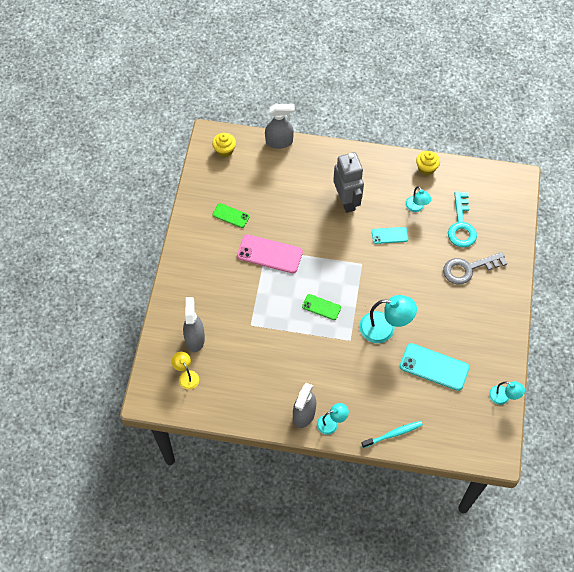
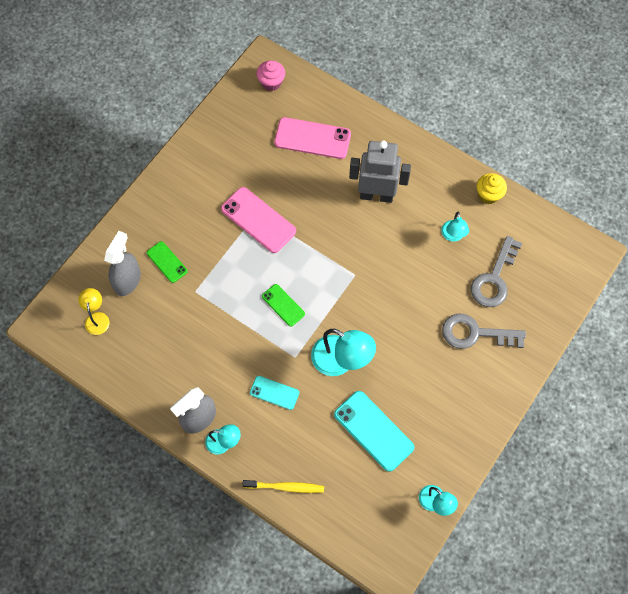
camera: 25 degrees right, 5 degrees up
yellow cupcake [212,133,236,157] -> pink cupcake [256,61,285,91]
green phone [213,203,250,228] -> green phone moved to [147,241,188,283]
grey spray bottle [265,104,295,149] -> none
grey robot [333,152,364,213] -> grey robot turned 90 degrees counterclockwise [349,141,411,203]
turquoise toothbrush [361,421,423,448] -> yellow toothbrush [243,480,324,493]
turquoise phone [372,227,408,244] -> turquoise phone moved to [250,376,299,410]
turquoise key [448,191,477,247] -> grey key [471,236,522,307]
none -> pink phone [274,117,351,159]

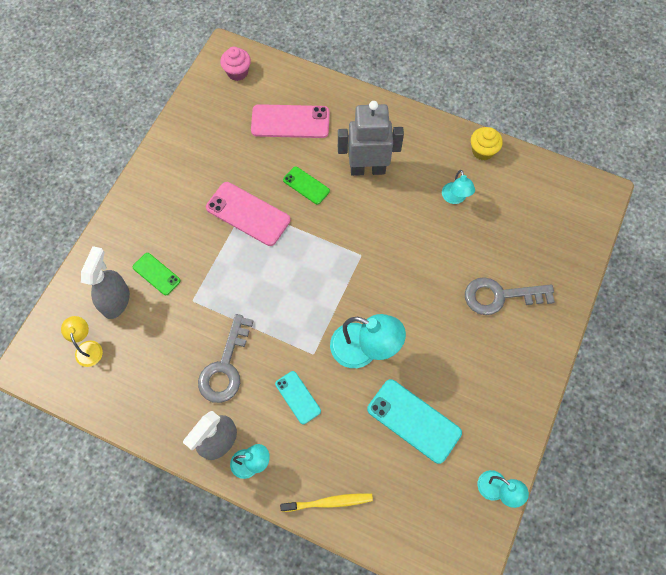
camera: 10 degrees left, 0 degrees up
turquoise phone [250,376,299,410] -> turquoise phone turned 45 degrees clockwise [275,371,321,424]
green phone [262,284,305,326] -> green phone moved to [283,166,330,205]
grey key [471,236,522,307] -> grey key moved to [198,314,254,403]

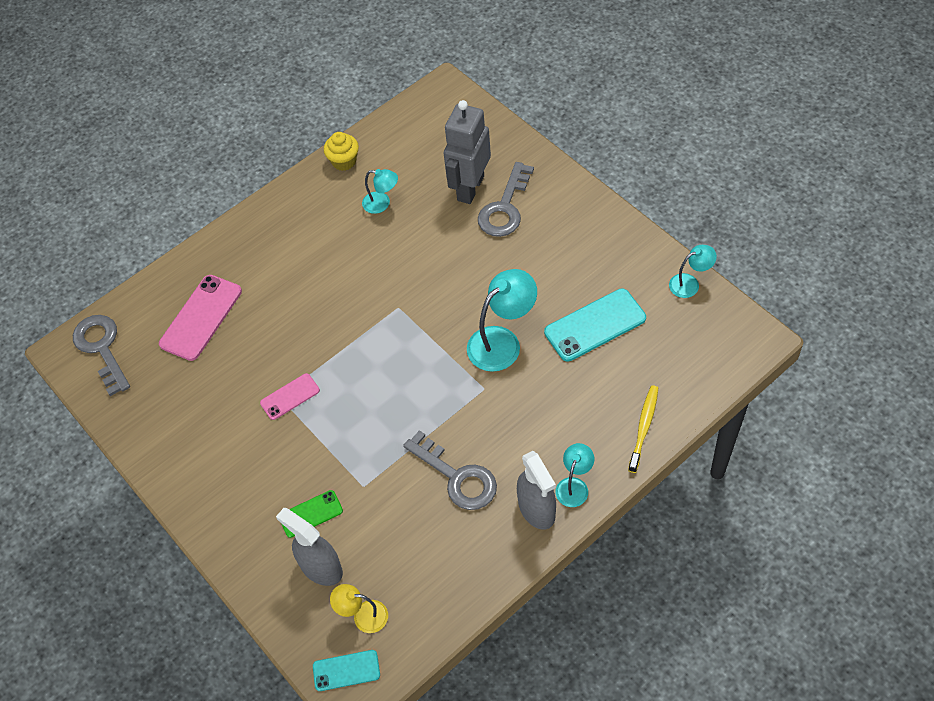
camera: 60 degrees left, 10 degrees down
pink phone [206,182,290,246] -> pink phone [260,373,320,420], size x0.58
pink cupcake [220,47,251,81] -> grey key [73,315,130,396]
turquoise phone [275,371,321,424] -> turquoise phone moved to [313,650,380,691]
green phone [283,166,330,205] -> none
grey robot [338,101,404,176] -> grey robot moved to [444,100,491,204]

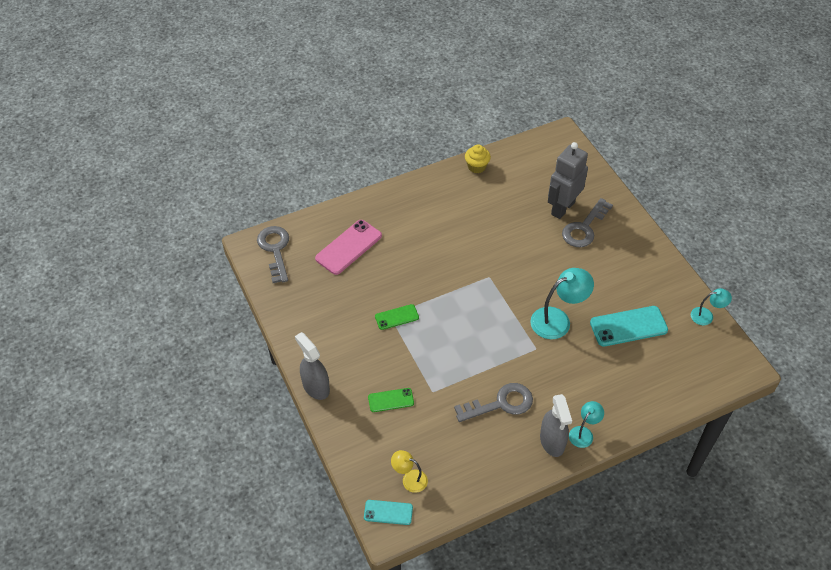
camera: 10 degrees right, 5 degrees down
pink phone [260,373,320,420] -> green phone [375,304,419,330]
grey spray bottle [276,508,343,586] -> grey spray bottle moved to [295,332,330,400]
turquoise lamp [362,169,398,214] -> none
grey key [403,430,497,510] -> grey key turned 75 degrees counterclockwise [454,383,533,422]
yellow toothbrush [628,385,658,473] -> none

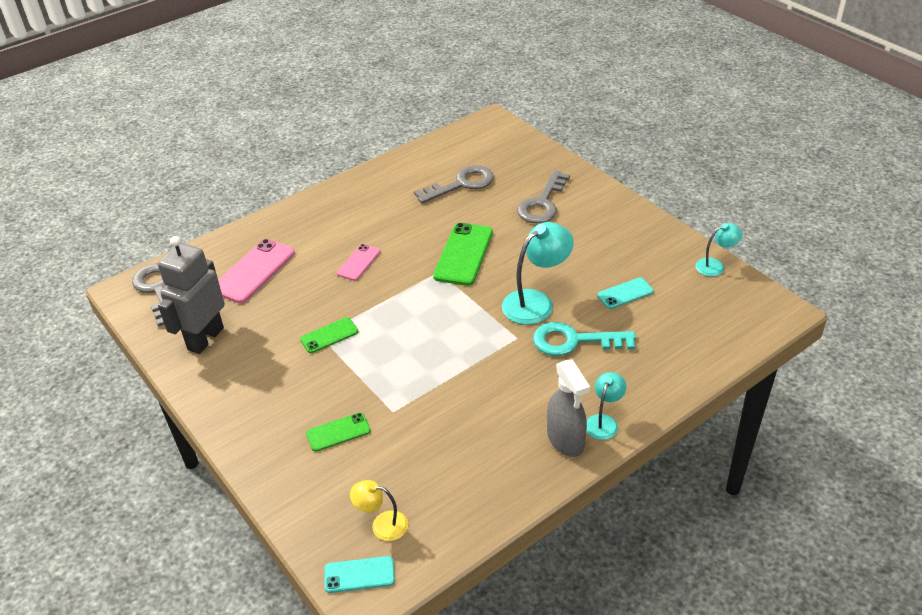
camera: 10 degrees left, 10 degrees down
grey spray bottle [295,332,330,400] -> none
grey key [454,383,533,422] -> grey key moved to [414,165,494,203]
yellow cupcake [465,144,491,173] -> none
grey robot [548,142,588,219] -> grey robot moved to [158,236,225,354]
turquoise phone [590,306,668,347] -> turquoise phone [597,277,654,309], size x0.58
none -> pink phone [337,244,380,281]
none -> green phone [433,223,493,286]
none -> turquoise key [533,322,636,356]

